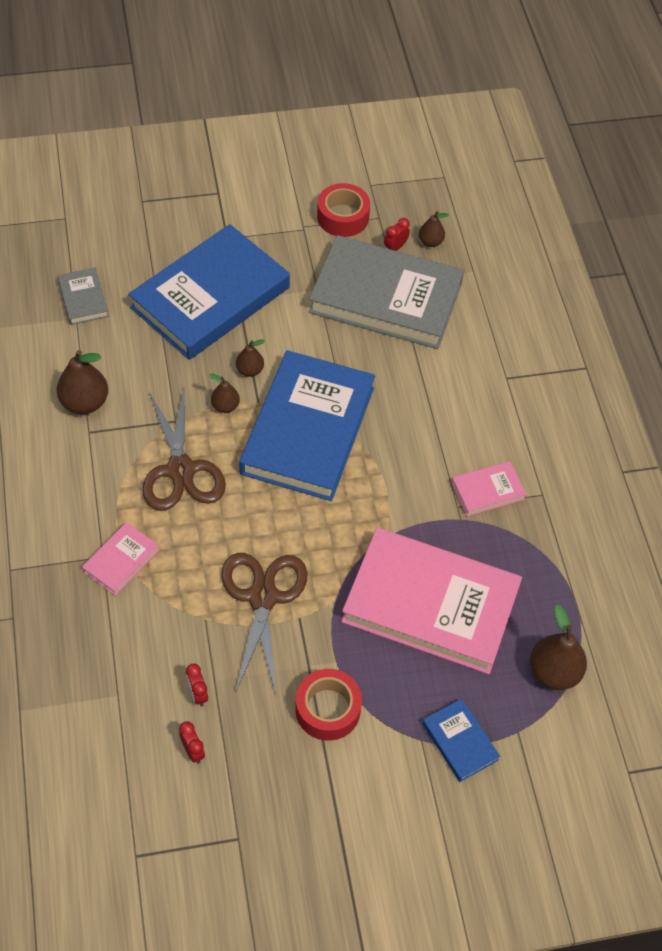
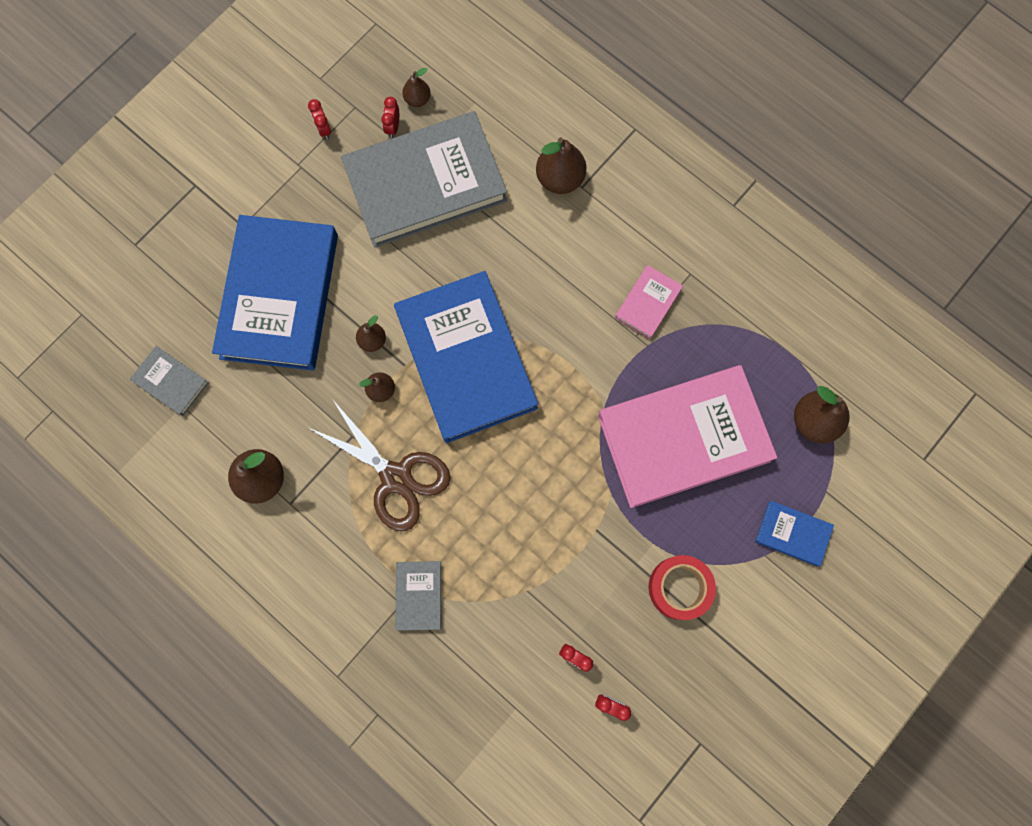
camera: 35 degrees left, 20 degrees up
pink book [82,522,160,596] -> grey book [396,561,441,631]
brown scissors [221,553,308,693] -> none
red tape [317,183,370,237] -> red clock [308,99,331,139]
none -> brown pear [536,137,587,194]

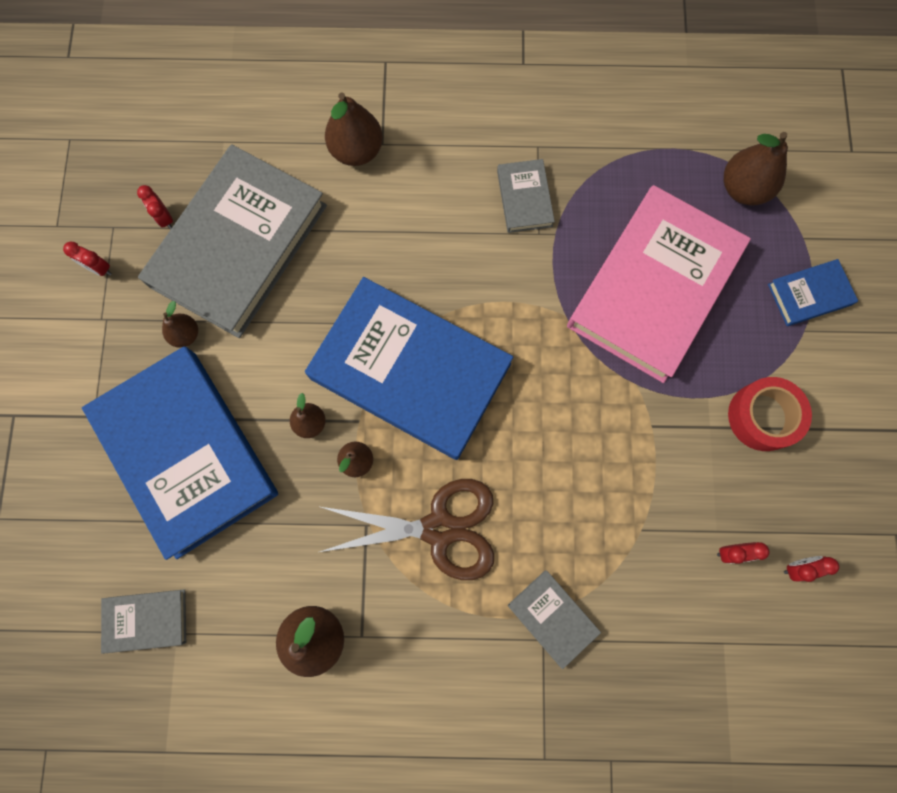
camera: 40 degrees left, 0 degrees up
brown pear [402,68,431,107] -> brown pear moved to [162,301,198,348]
pink book [615,265,683,339] -> grey book [497,159,555,233]

